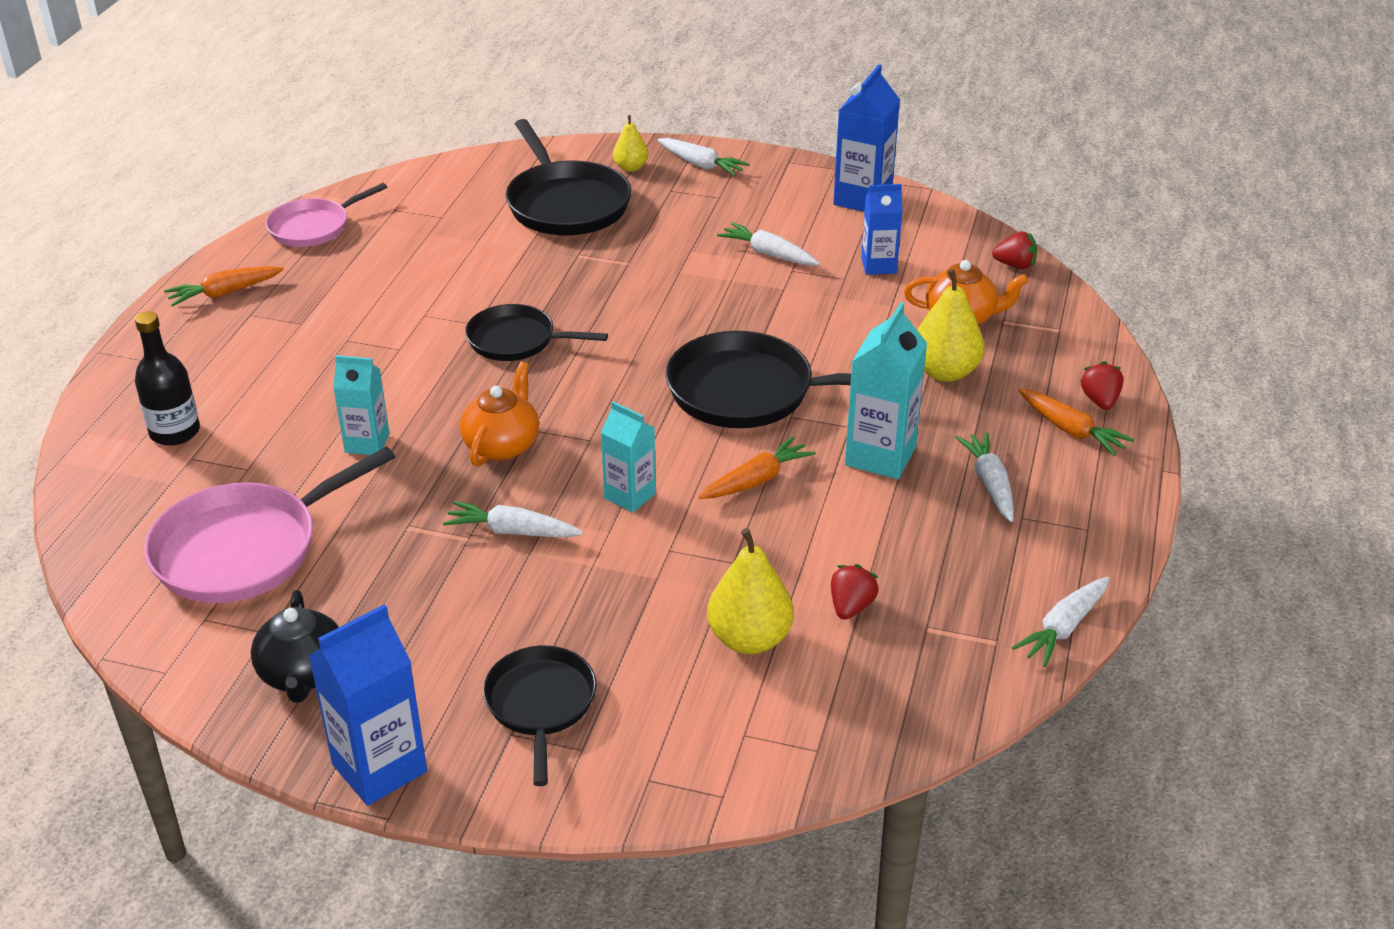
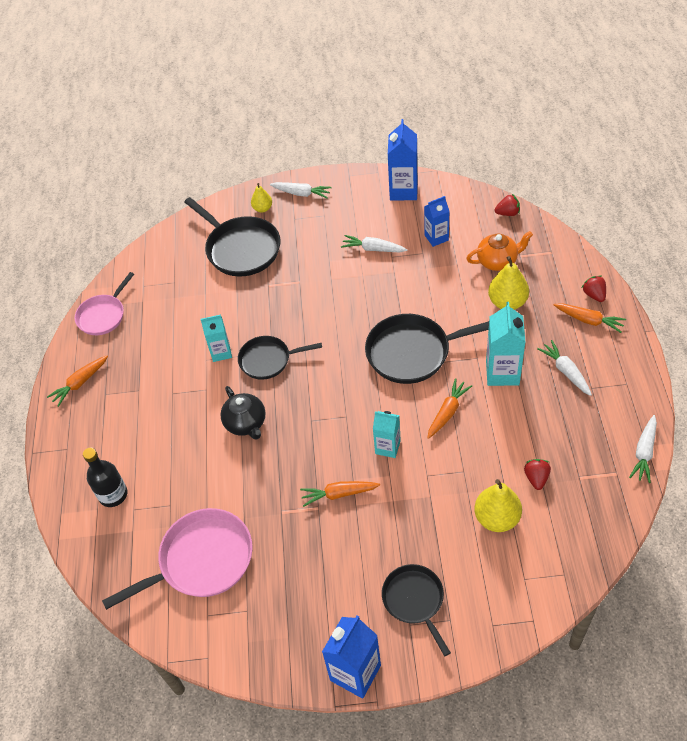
camera: 15 degrees left, 15 degrees up
pink pan [144,447,395,603] -> pink pan turned 150 degrees counterclockwise [102,508,253,610]
black teapot [251,590,339,703] -> black teapot moved to [220,386,266,440]
turquoise carton [333,355,390,455] -> turquoise carton moved to [201,314,232,362]
white carrot [443,501,583,538] -> orange carrot [300,481,380,507]
orange teapot [460,362,539,467] -> none

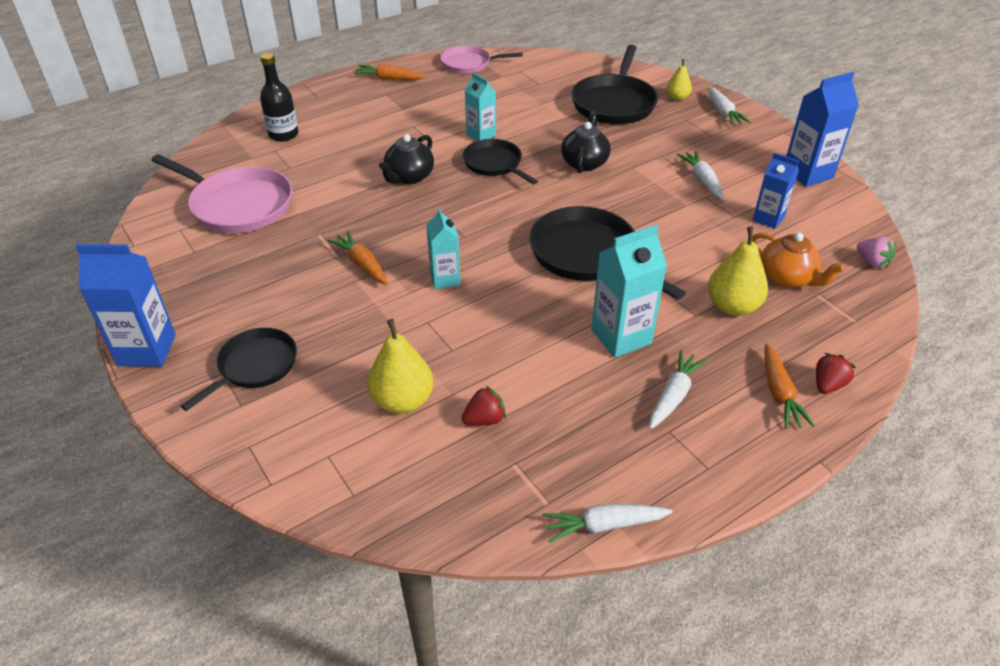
camera: 55 degrees right, 10 degrees down
orange carrot [427,378,472,439] -> none
red strawberry [495,194,520,216] -> pink strawberry [857,237,896,268]
none -> black teapot [561,110,611,173]

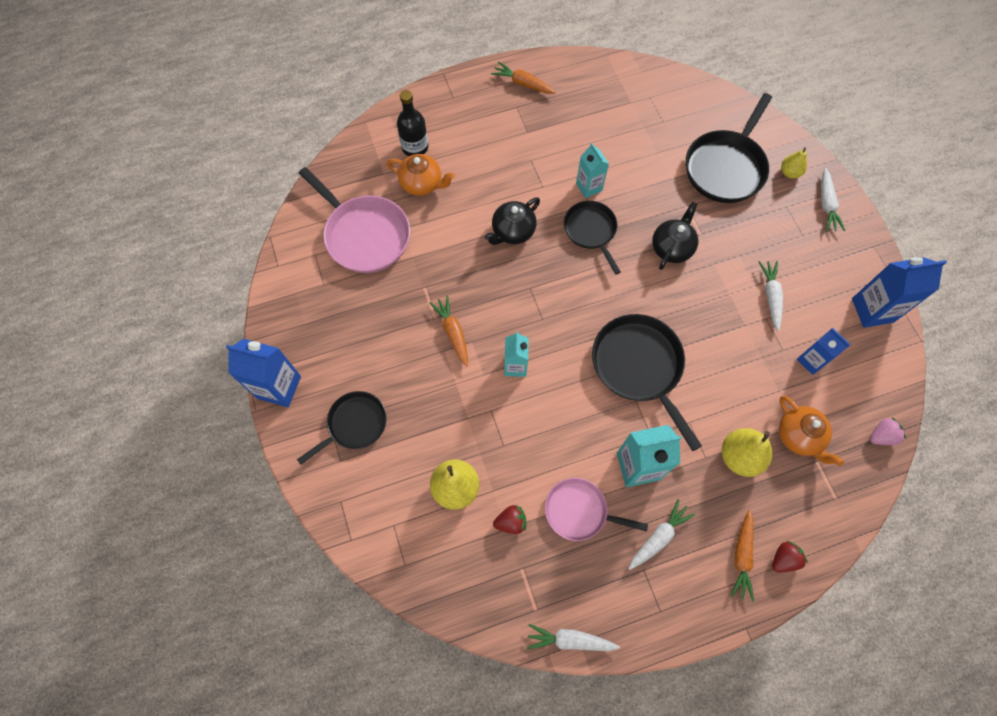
camera: 15 degrees right, 25 degrees up
pink pan [440,46,523,74] -> pink pan moved to [545,478,648,541]
pink strawberry [857,237,896,268] -> pink strawberry turned 90 degrees counterclockwise [870,417,906,445]
none -> orange teapot [387,154,455,196]

